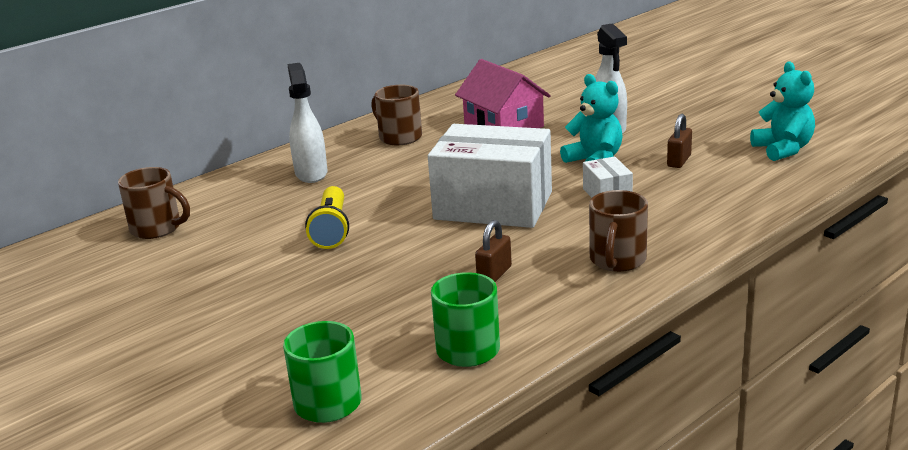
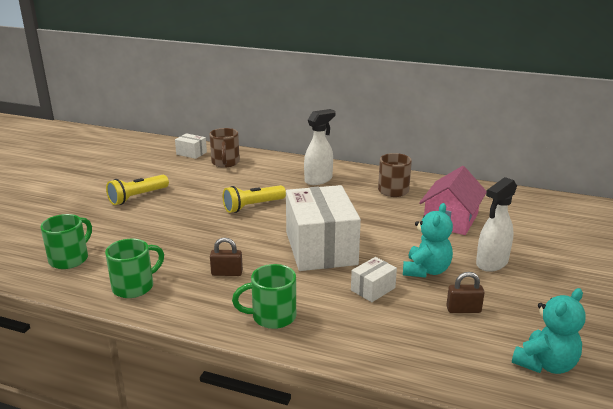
camera: 60 degrees right, 0 degrees up
brown mug [589,190,648,272] -> green mug [232,264,296,329]
none -> yellow flashlight [106,175,169,205]
none -> white box [175,133,207,159]

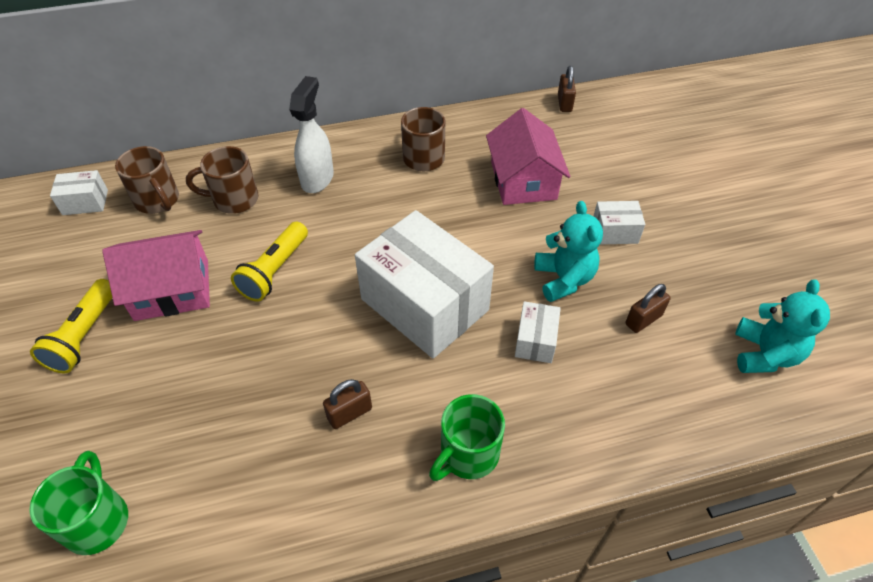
camera: 35 degrees left, 25 degrees up
green mug [105,239,164,298] -> none
white spray bottle [476,177,517,272] -> white box [594,201,645,244]
none -> pink house [102,230,210,321]
none -> brown mug [186,146,258,214]
none -> brown padlock [558,66,576,112]

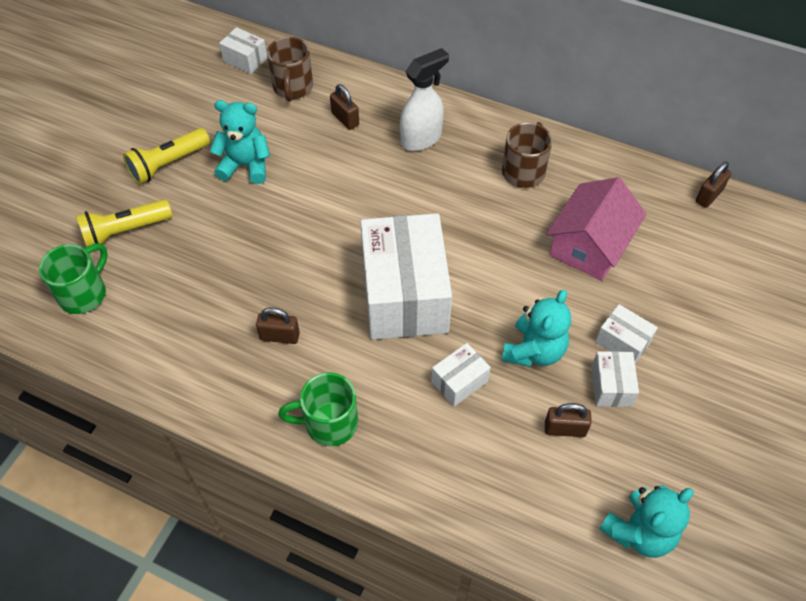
camera: 40 degrees right, 5 degrees up
pink house [102,230,210,321] -> turquoise teddy bear [210,100,270,184]
brown mug [186,146,258,214] -> brown padlock [330,84,359,130]
yellow flashlight [231,222,308,302] -> yellow flashlight moved to [76,200,172,247]
none -> white box [591,351,639,407]

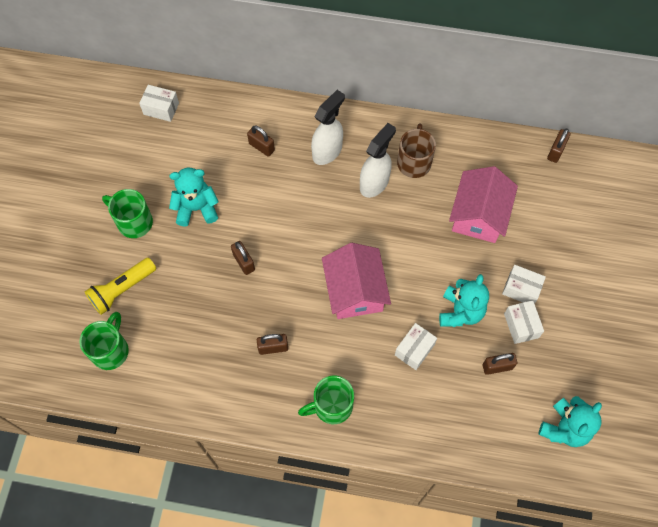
camera: 15 degrees left, 10 degrees up
yellow flashlight [123,128,210,184] -> green mug [102,189,153,238]
brown mug [267,37,313,101] -> none
white box [360,213,452,340] -> pink house [322,243,391,319]
none -> brown padlock [231,241,255,275]
none -> white spray bottle [360,123,396,198]

